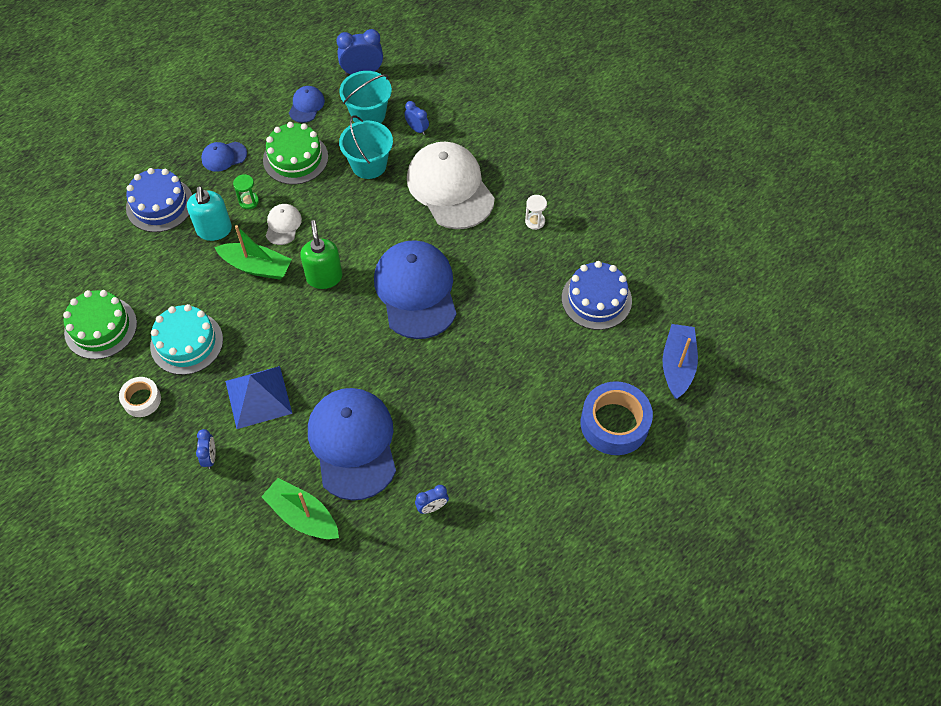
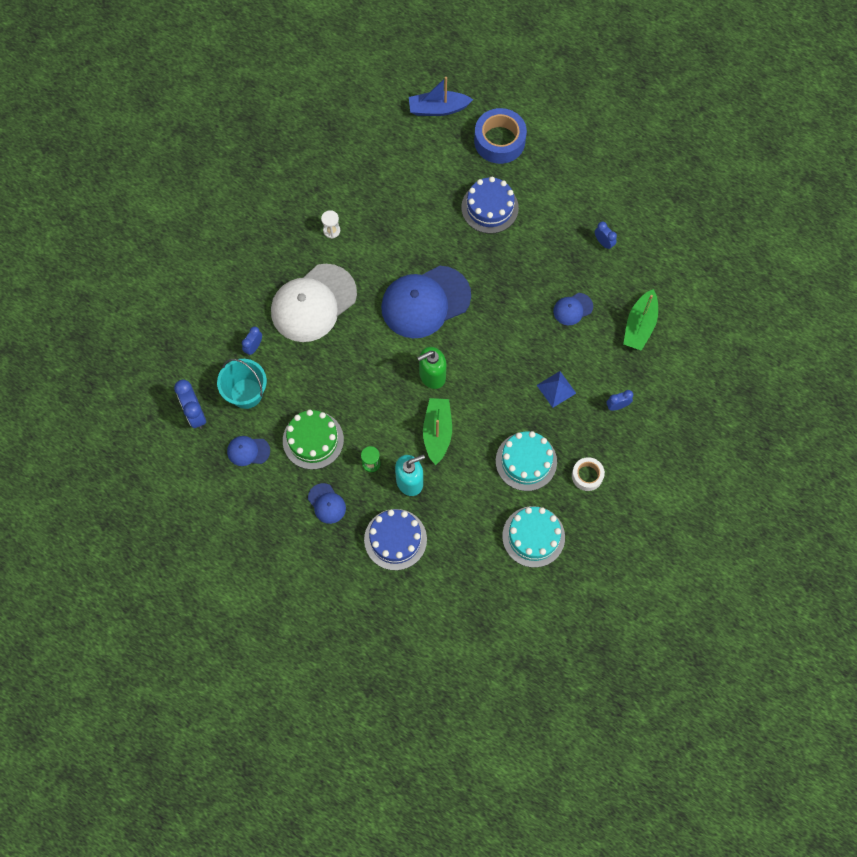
camera: 105 degrees left, 10 degrees up
green cake [63,290,137,359] -> turquoise cake [502,506,565,568]
blue pyramid [225,366,292,429] -> blue pyramid [537,371,576,408], size x0.63
white cap [266,204,302,245] -> none
blue cap [308,388,396,501] -> blue cap [553,293,593,325], size x0.45
turquoise bucket [339,115,393,179] -> none
blue cake [562,261,632,330] -> blue cake moved to [461,177,519,234]

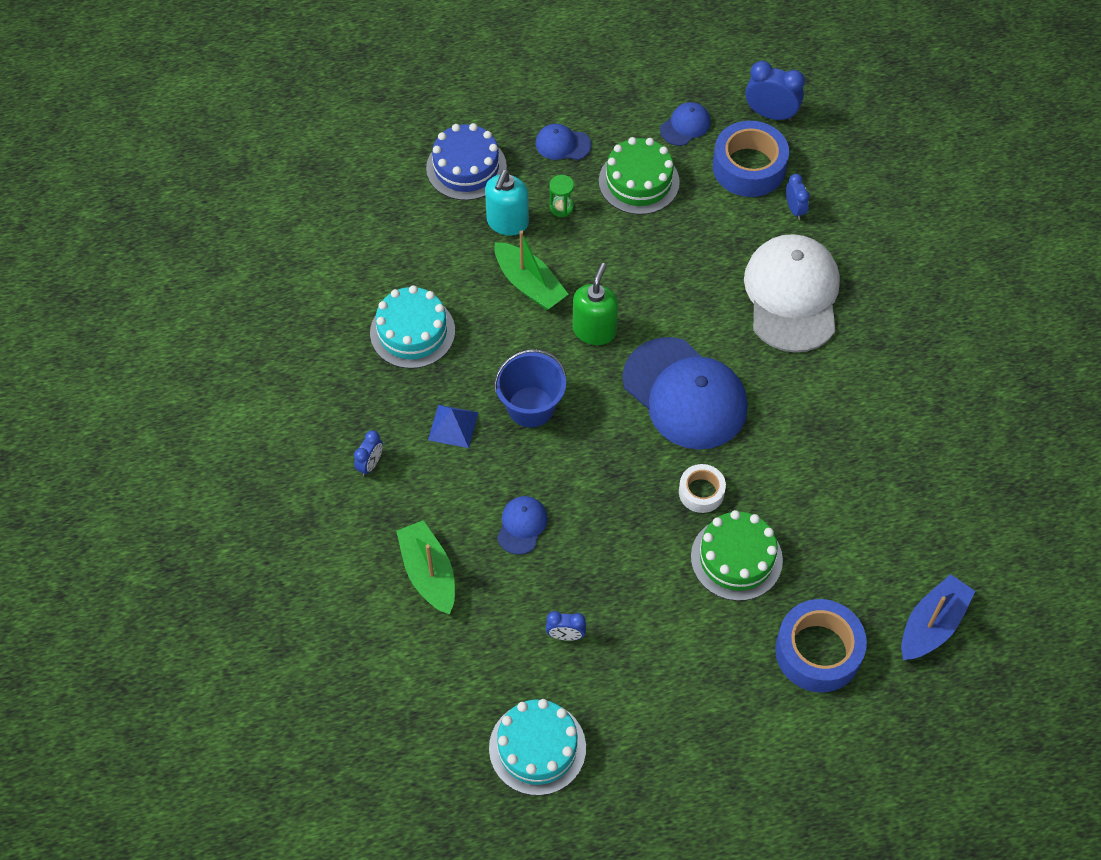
camera: 135 degrees right, 10 degrees down
turquoise bucket [217,359,267,409] -> blue tape [713,121,789,197]
white hourglass [321,210,340,239] -> none
blue cap [381,266,471,338] -> blue cap turned 120 degrees clockwise [622,337,748,450]
blue cake [461,177,519,234] -> green cake [691,510,783,601]
turquoise cake [502,506,565,568] -> turquoise cake moved to [489,699,586,796]
white tape [572,457,605,491] -> white tape moved to [679,464,726,513]
none -> blue bucket [494,349,566,428]

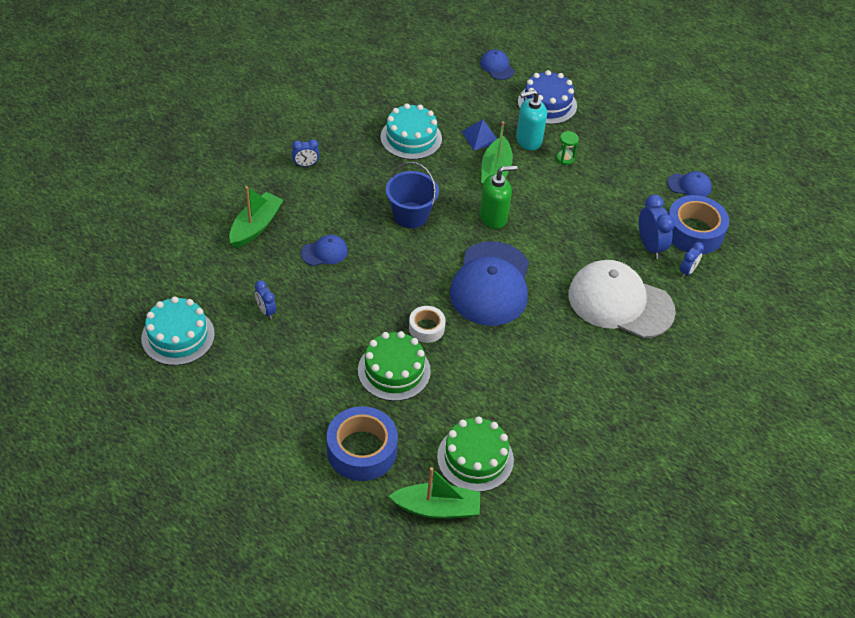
camera: 50 degrees right, 10 degrees down
blue pyramid [428,405,479,448] -> blue pyramid moved to [461,119,497,150]
blue cap [536,124,591,160] -> blue cap moved to [480,49,515,80]
green cake [599,137,680,215] -> green cake moved to [437,416,514,492]
white cap [744,234,840,352] -> white cap turned 120 degrees counterclockwise [568,260,676,338]
blue clock [745,61,805,121] -> blue clock moved to [639,195,675,259]
blue boat [901,574,976,660] -> green boat [389,467,480,519]

